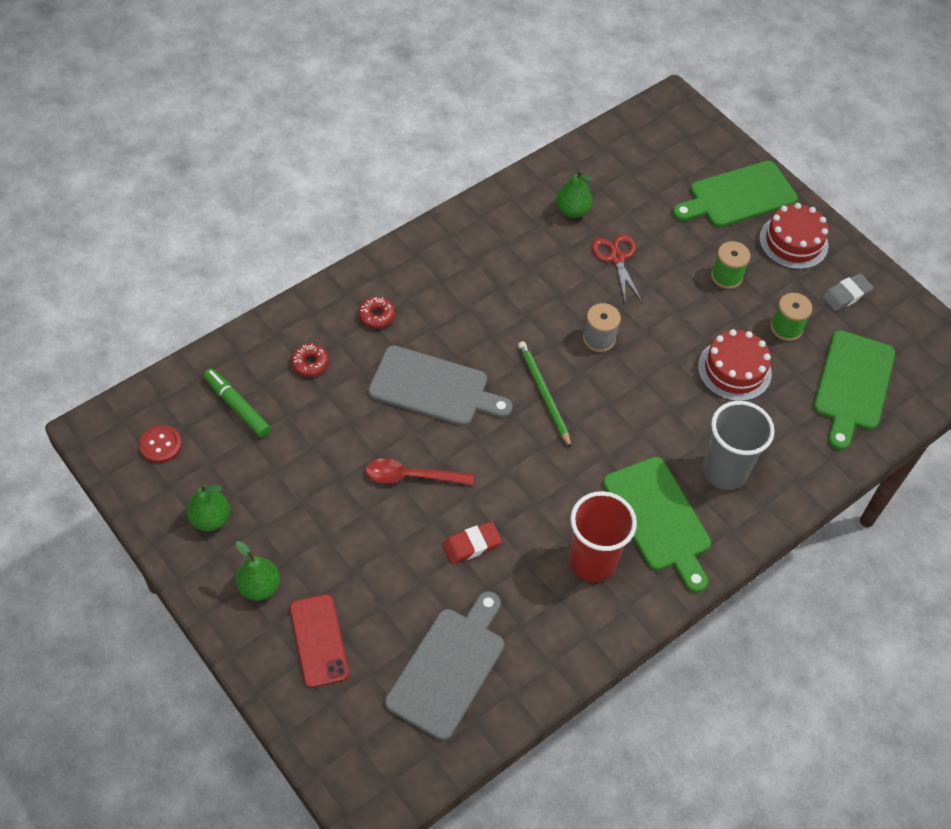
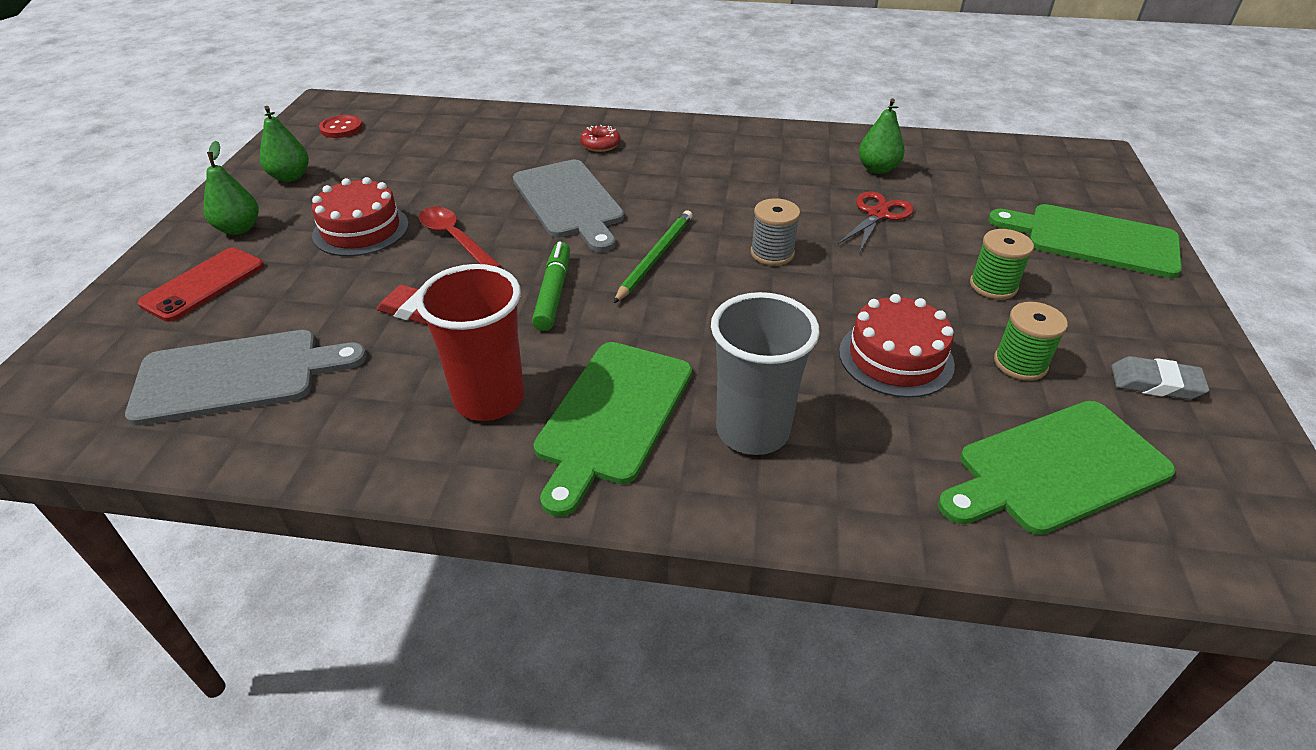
camera: 50 degrees right, 15 degrees down
green marker [203,368,271,437] -> green marker moved to [532,241,570,331]
red donut [291,344,329,377] -> none
red cake [759,203,829,269] -> red cake moved to [312,177,409,256]

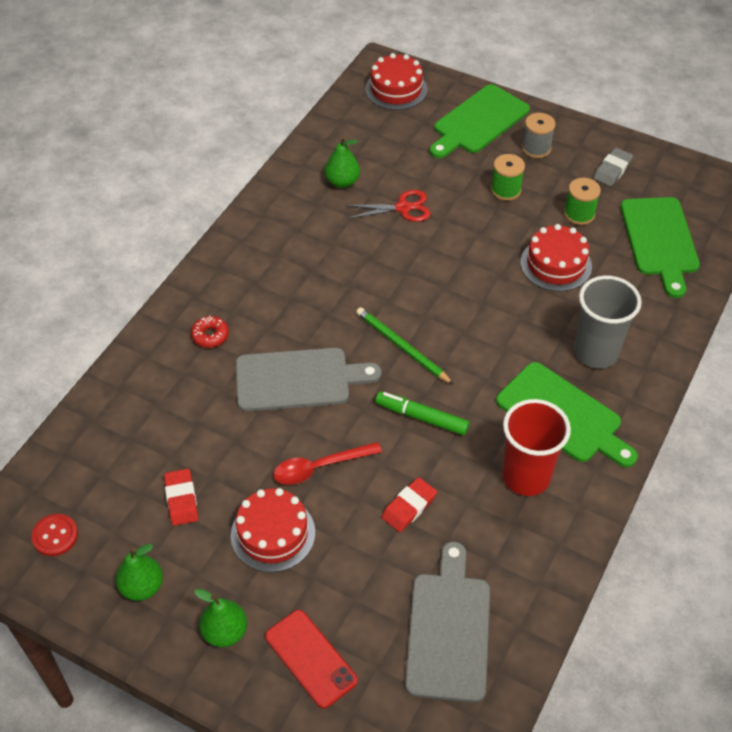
camera: 70 degrees left, 10 degrees up
grey spool [751,198,800,266] -> grey spool moved to [522,113,556,158]
red scissors [838,191,914,251] -> red scissors turned 120 degrees clockwise [346,190,430,222]
none -> red eraser [164,469,198,526]
none -> red cake [365,53,427,110]

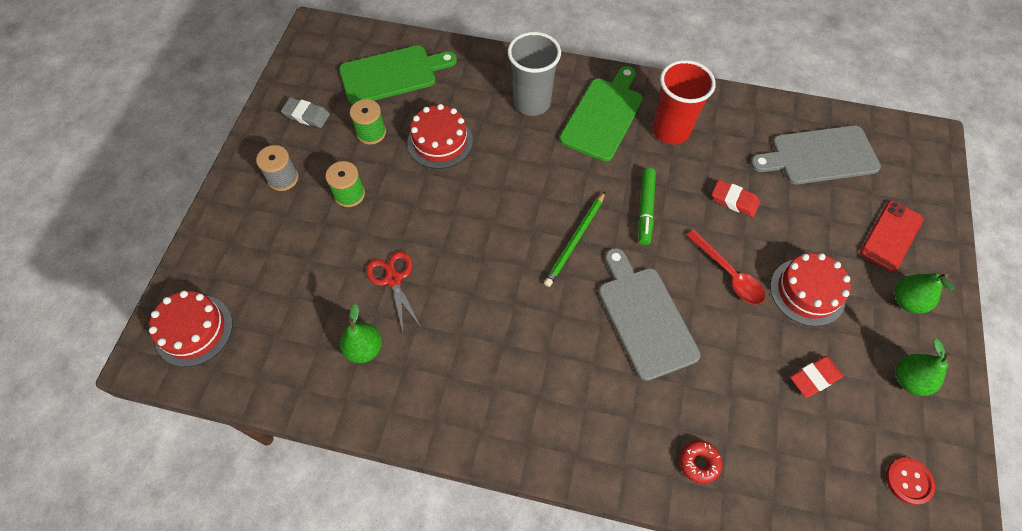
camera: 105 degrees left, 10 degrees up
red donut [191,316,229,348] -> red donut moved to [679,440,722,484]
green cutting board [430,84,530,158] -> none

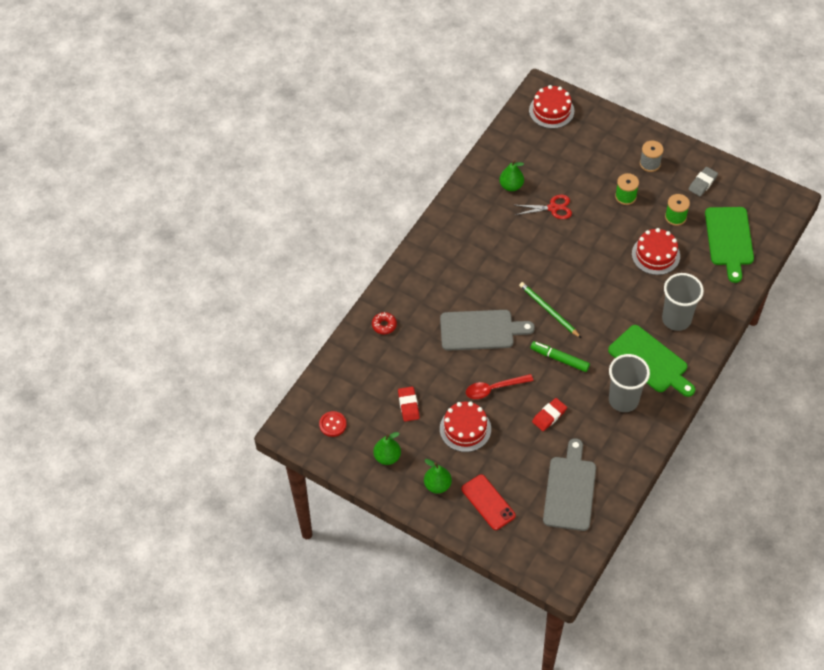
camera: 110 degrees right, 5 degrees down
red cup [652,60,716,144] -> grey cup [609,354,650,412]

